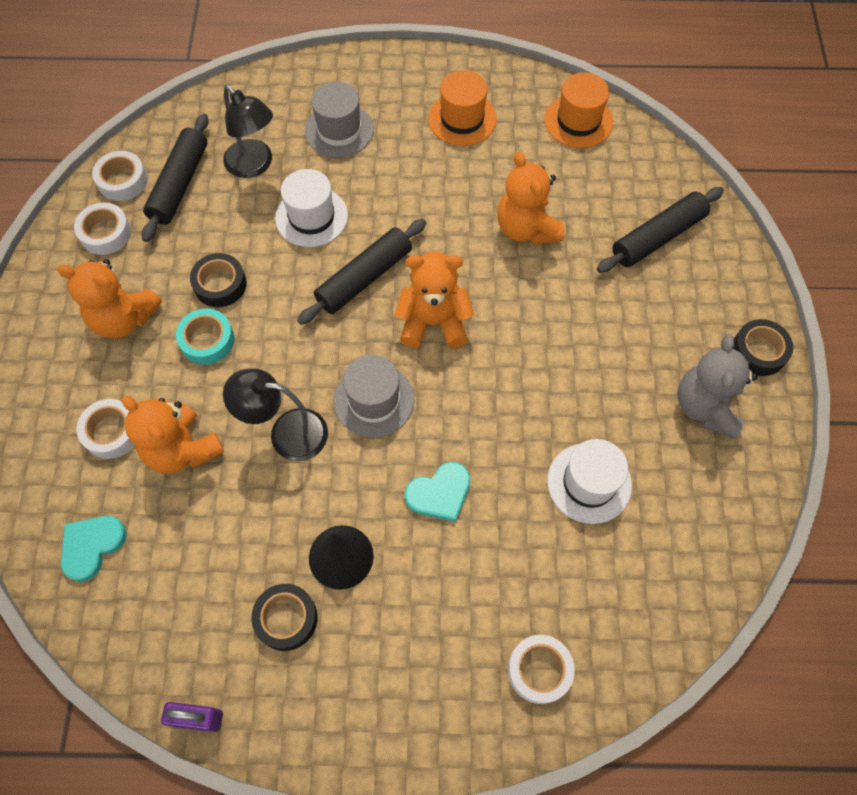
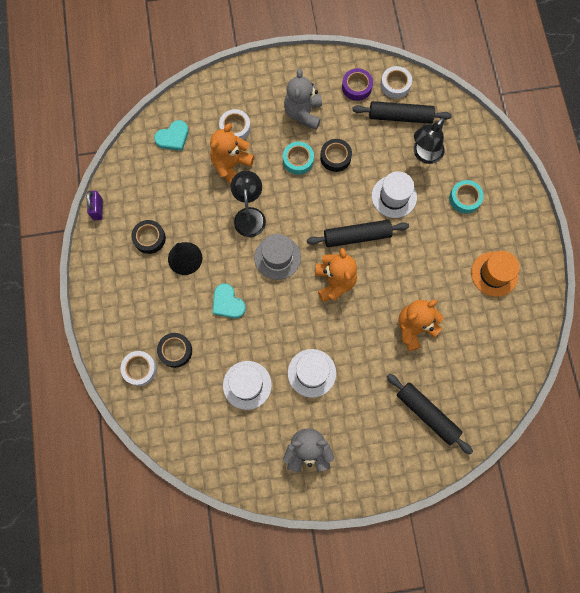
camera: 80 degrees right, 10 degrees up
orange teddy bear [57,259,162,339] -> grey teddy bear [284,69,322,130]
turquoise heart [61,516,127,582] -> turquoise heart turned 120 degrees clockwise [154,120,189,151]
white tape [74,202,132,255] -> purple tape [342,68,373,101]
black rolling pin [297,219,426,325] -> black rolling pin turned 45 degrees counterclockwise [307,220,409,247]
grey hat [305,82,374,157] -> turquoise tape [449,180,484,214]
orange hat [544,72,613,148] -> none
black tape [733,319,793,376] -> black tape moved to [157,333,192,368]
none -> white hat [288,349,336,398]

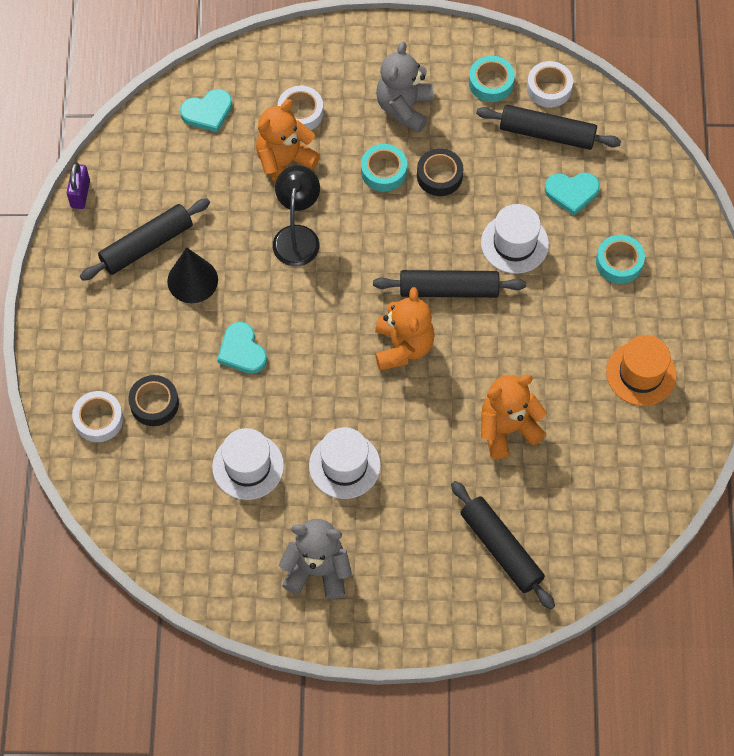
camera: 10 degrees right, 10 degrees down
black tape [131,220,166,254] -> black rolling pin [80,198,210,281]
grey hat [254,234,301,280] -> none
purple tape [342,68,373,101] -> turquoise tape [469,56,515,102]
black lamp [414,118,445,164] -> turquoise heart [545,173,600,216]

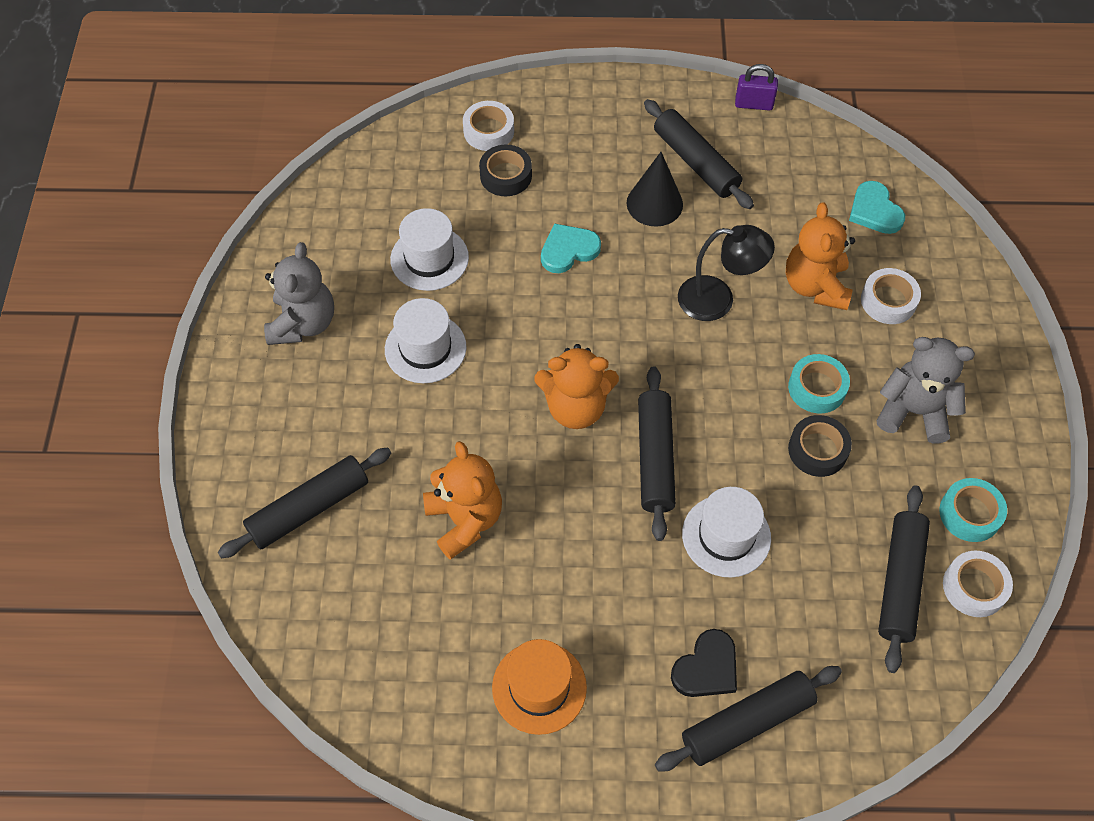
camera: 90 degrees right, 5 degrees down
orange teddy bear [256,99,320,184] -> orange teddy bear turned 135 degrees counterclockwise [786,202,855,310]
turquoise heart [545,173,600,216] -> none
turquoise tape [596,235,645,284] -> black heart [671,629,737,697]
none -> black rolling pin [655,666,842,771]

